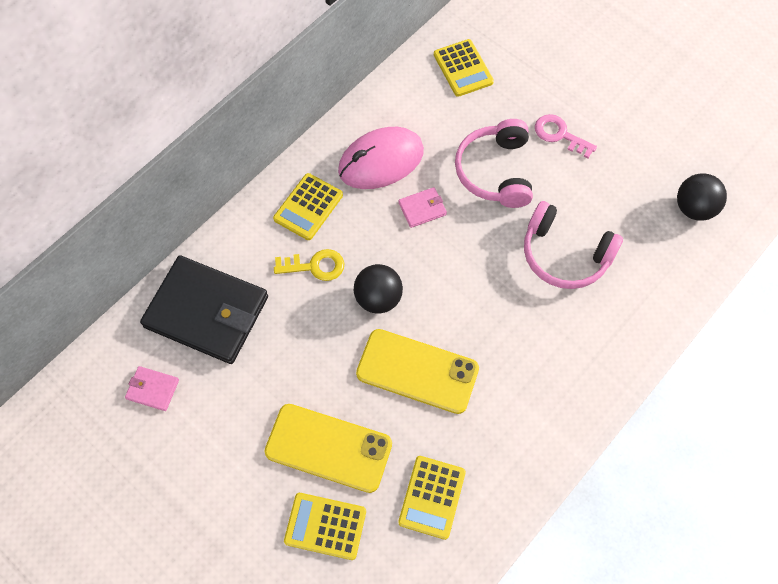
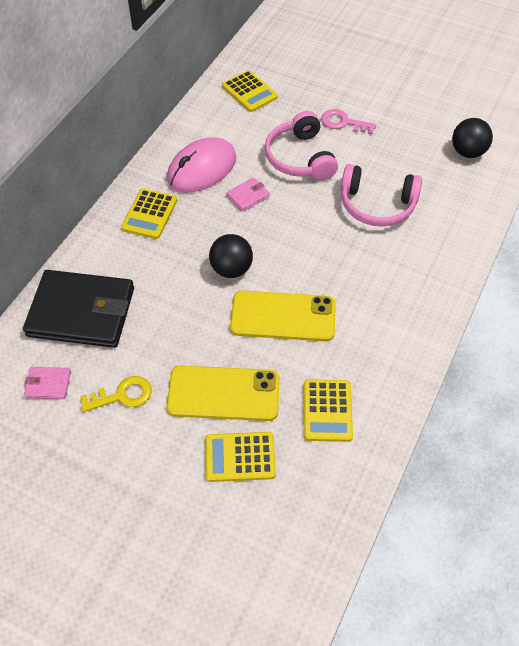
camera: 15 degrees left, 10 degrees down
yellow key [274,249,344,281] -> yellow key moved to [80,376,152,412]

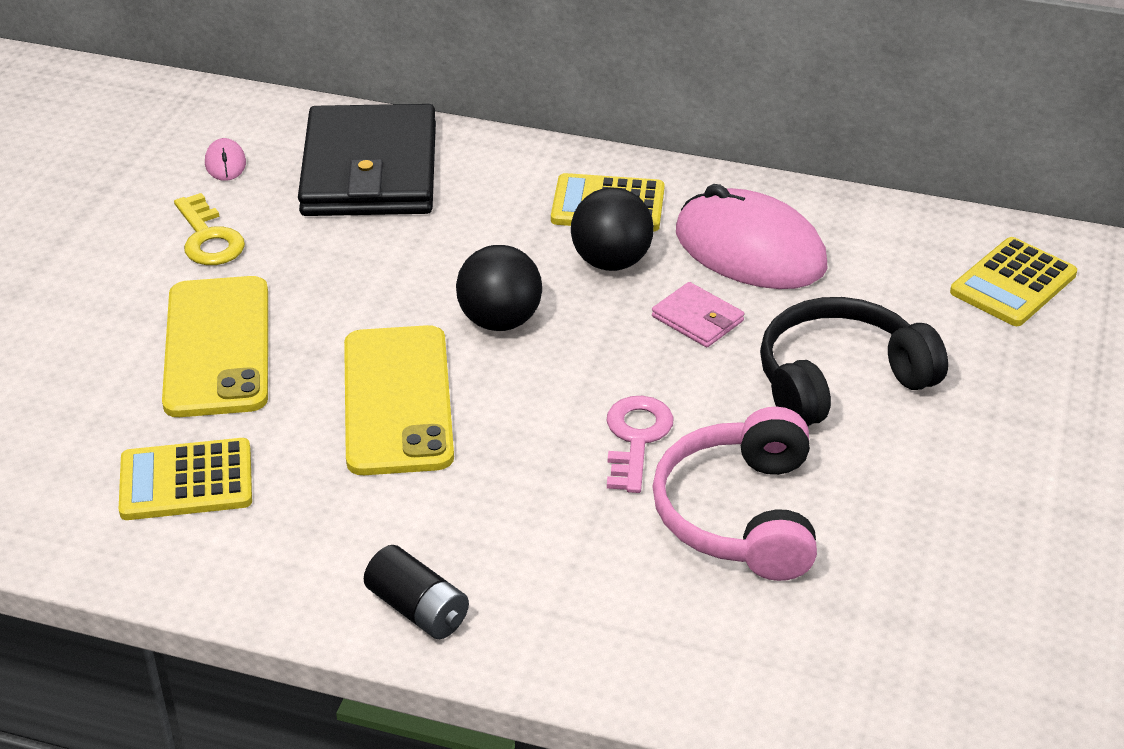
camera: 80 degrees right, 15 degrees down
pink wallet [24,367,71,399] -> pink mouse [205,138,246,181]
yellow calculator [206,432,276,482] -> none
pink headphones [265,111,338,181] -> black headphones [760,297,948,426]
pink key [321,109,376,134] -> pink key moved to [607,396,674,493]
black ball [452,118,493,158] -> black ball moved to [571,188,654,271]
none -> black battery [364,545,469,639]

